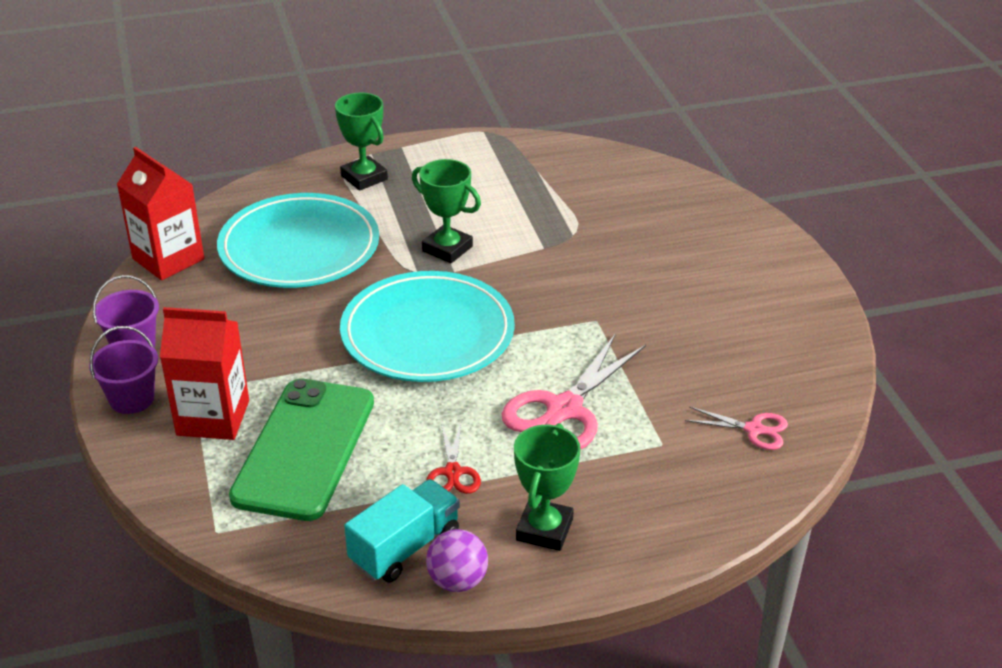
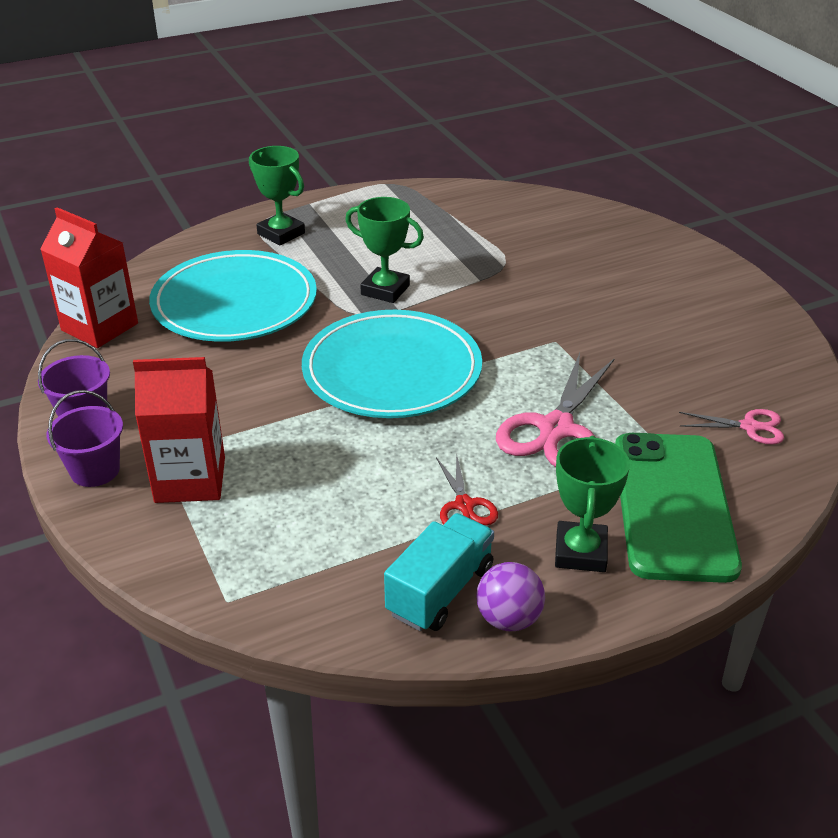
camera: 10 degrees left, 0 degrees up
green phone [229,378,374,521] -> green phone moved to [615,433,742,583]

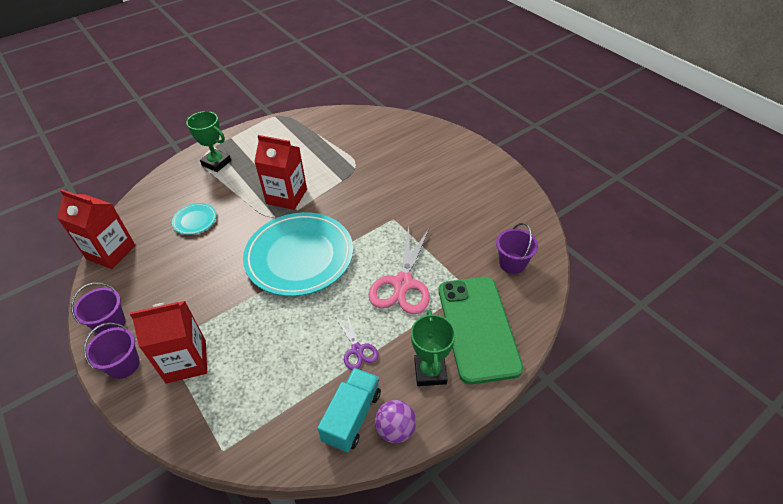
camera: 10 degrees left, 10 degrees up
turquoise plate [149,250,317,342] -> turquoise plate [172,203,217,235], size x0.43
green trophy [345,197,424,303] -> red carton [254,135,307,210]
red scissors [436,453,498,525] -> purple scissors [335,314,379,370]
pink scissors [679,409,784,445] -> purple bucket [496,223,538,274]

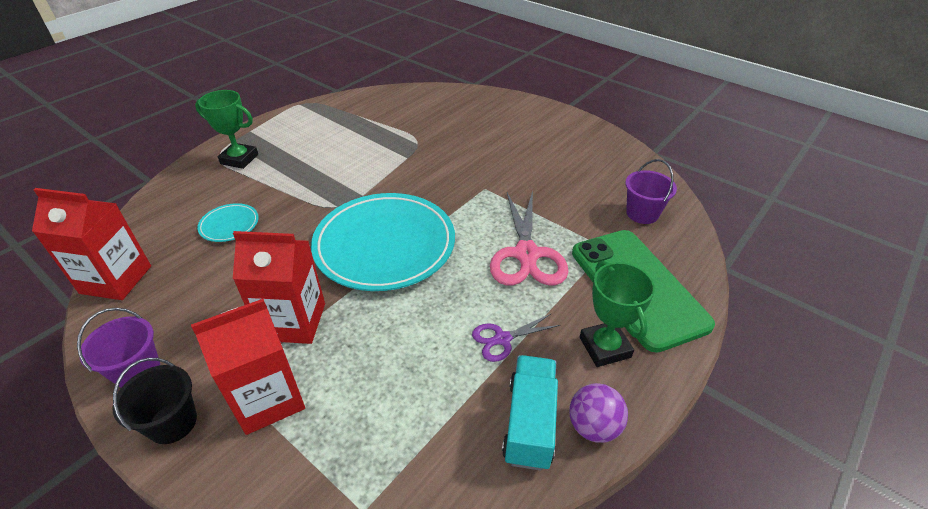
camera: 15 degrees left, 5 degrees down
purple bucket [83,323,140,379] -> black bucket [112,358,197,444]
red carton [254,135,307,210] -> red carton moved to [233,231,325,344]
purple scissors [335,314,379,370] -> purple scissors turned 105 degrees clockwise [472,314,560,362]

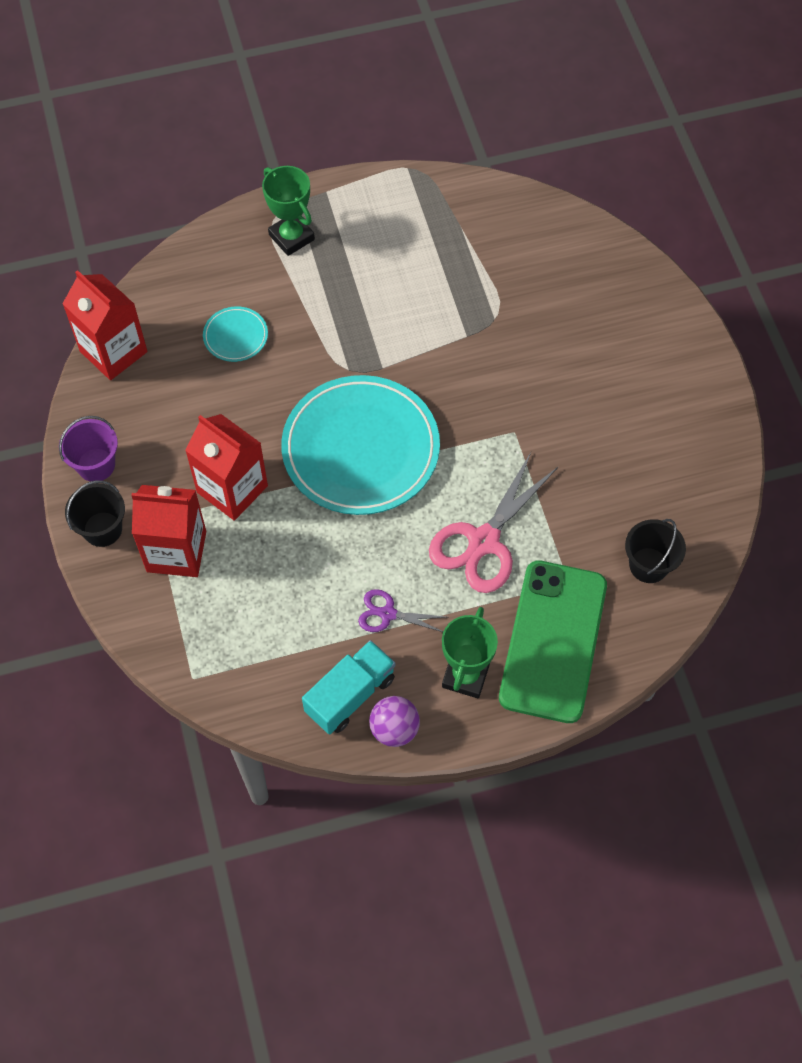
camera: 35 degrees right, 20 degrees up
purple bucket [625,159,677,224] -> black bucket [625,519,686,583]

